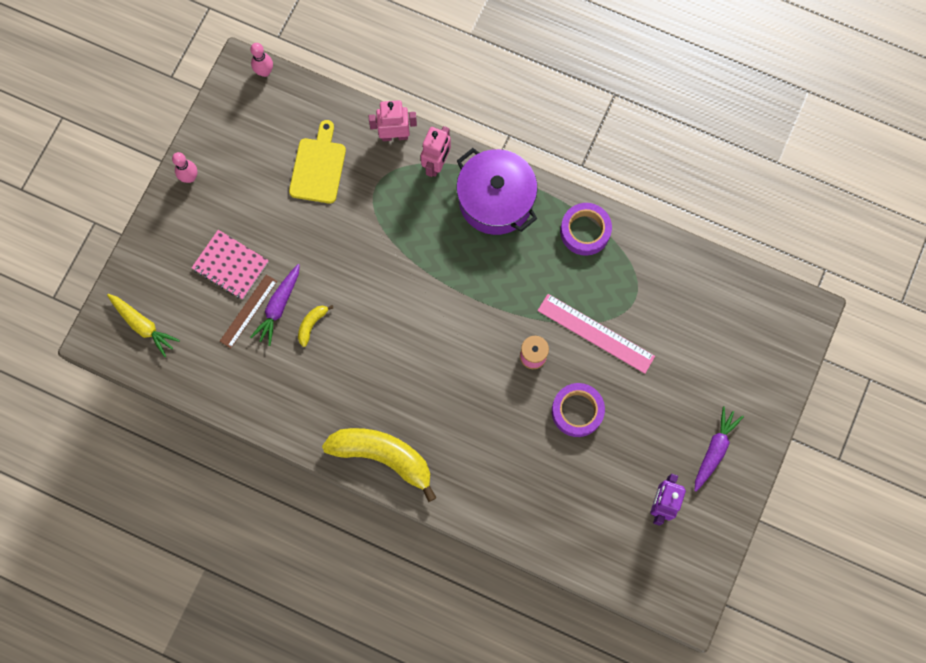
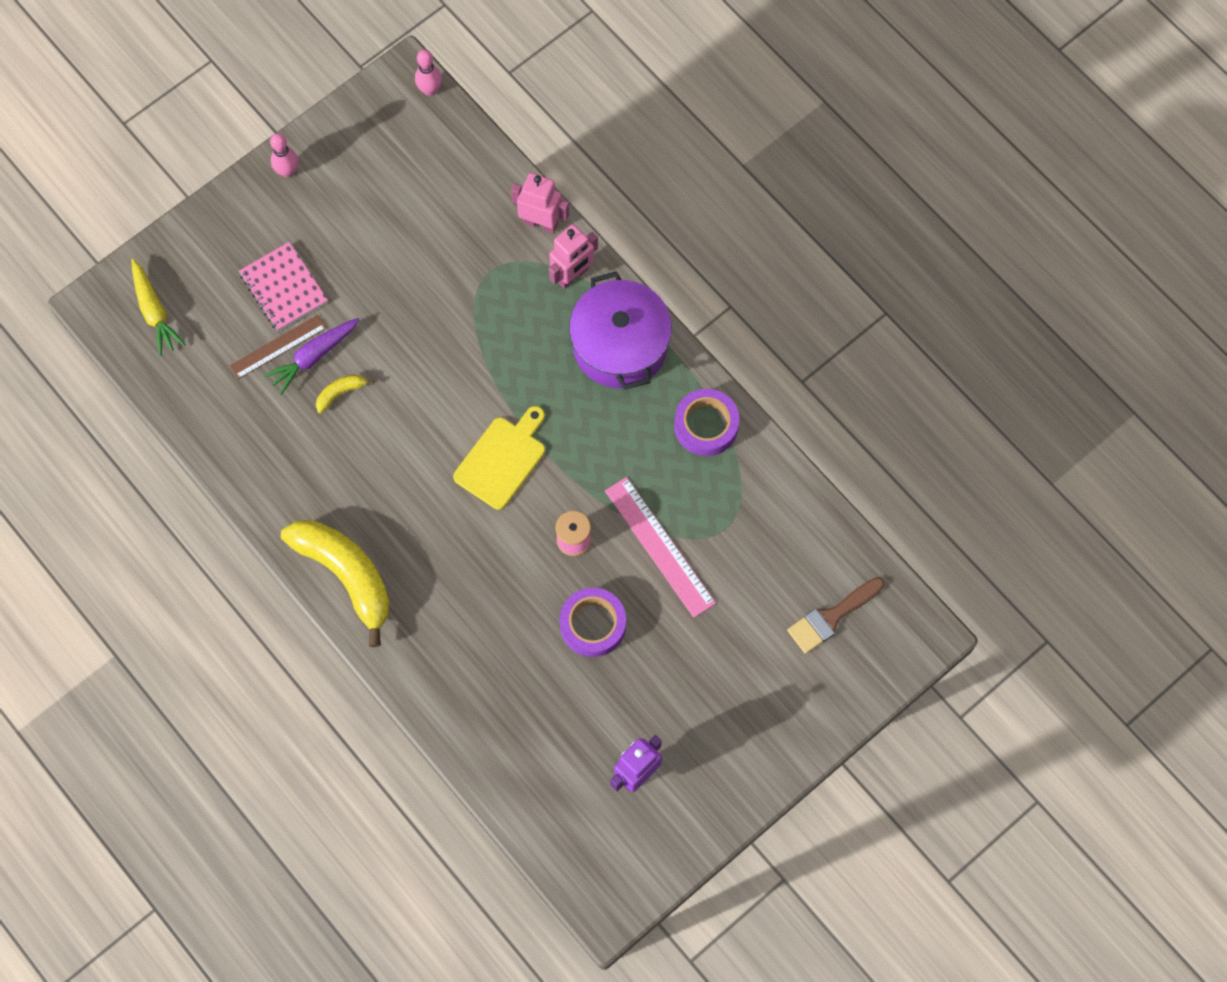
camera: 25 degrees right, 5 degrees down
yellow cutting board [289,120,346,204] -> yellow cutting board moved to [453,406,545,510]
purple carrot [694,406,744,492] -> none
none -> brown brush [787,577,884,654]

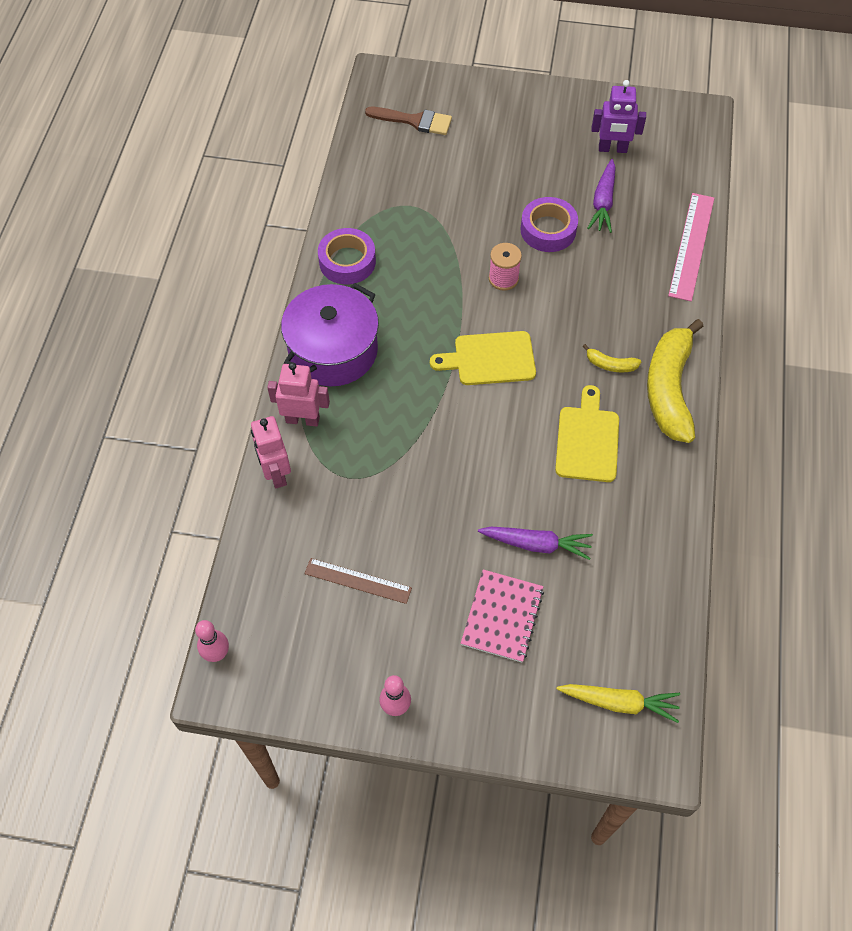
camera: 130 degrees left, 10 degrees down
yellow carrot [131,259,185,356] -> yellow carrot turned 75 degrees clockwise [556,684,680,723]
brown ruler [230,315,327,379] -> brown ruler moved to [304,558,412,604]
yellow banana [316,374,374,413] -> yellow banana moved to [582,344,641,372]
pink ruler [605,477,716,618] -> pink ruler moved to [668,193,714,301]
none -> yellow cutting board [555,385,619,482]
none -> purple carrot [587,159,615,233]

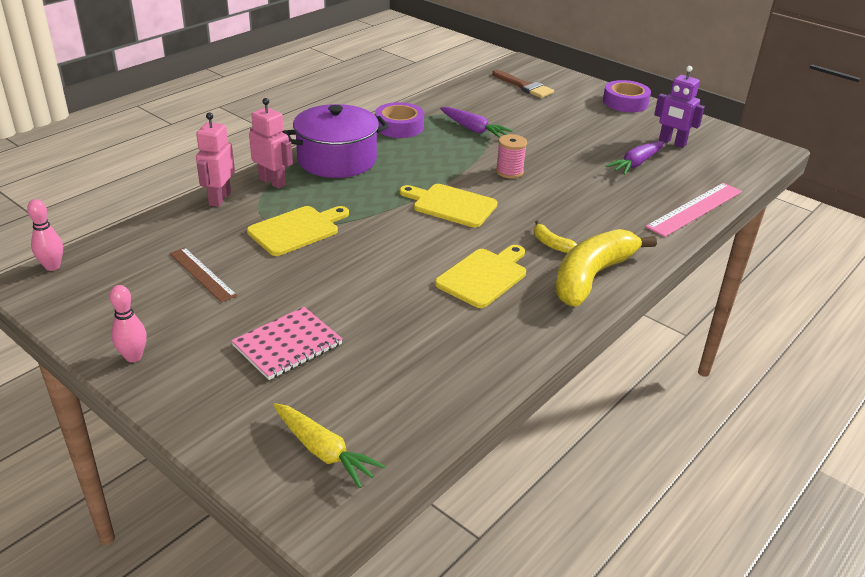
camera: 30 degrees right, 25 degrees down
purple carrot [478,527,593,560] -> purple carrot moved to [440,107,513,138]
purple tape [521,197,578,252] -> purple tape moved to [603,80,651,112]
none -> yellow cutting board [247,206,349,256]

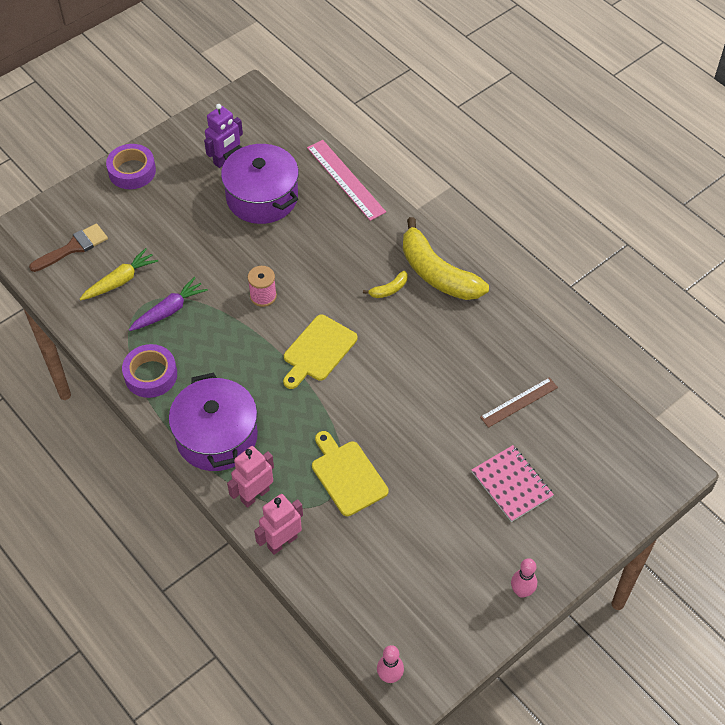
camera: 80 degrees left, 20 degrees up
brown ruler [170,247,237,303] -> brown ruler moved to [480,377,558,428]
pink robot [196,112,235,207] -> pink robot turned 120 degrees clockwise [254,494,303,555]
yellow carrot [273,403,385,488] -> yellow carrot moved to [80,248,158,300]
yellow cutting board [435,245,526,308] -> none
purple carrot [606,141,664,175] -> purple pot [221,144,299,224]

